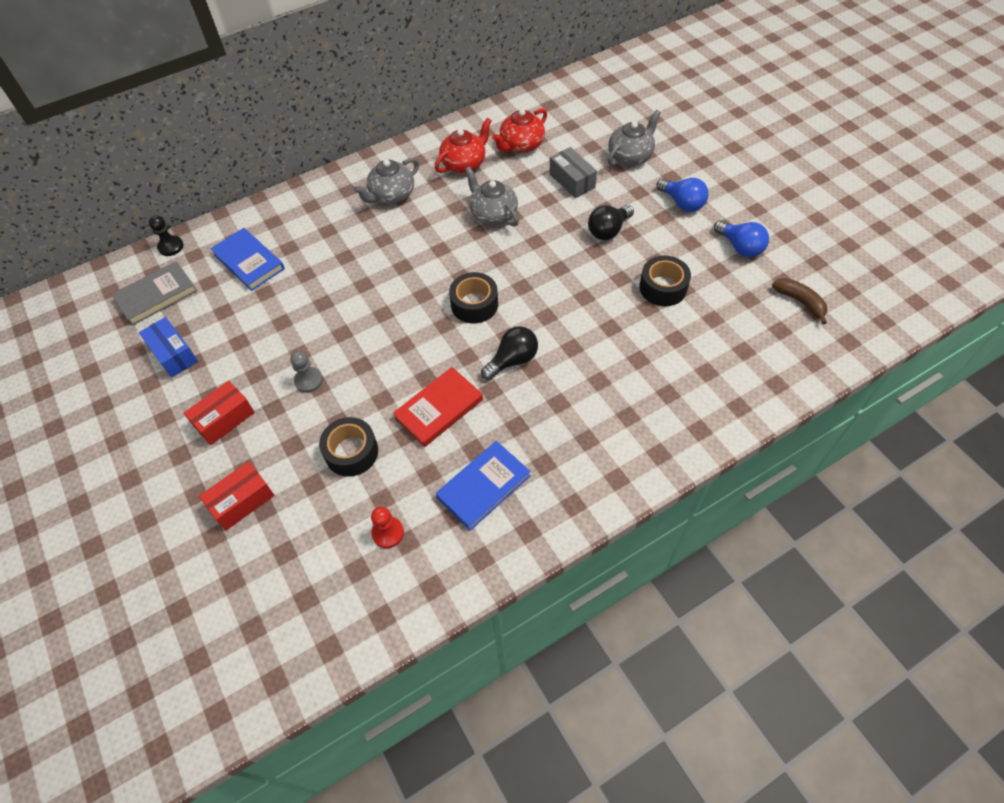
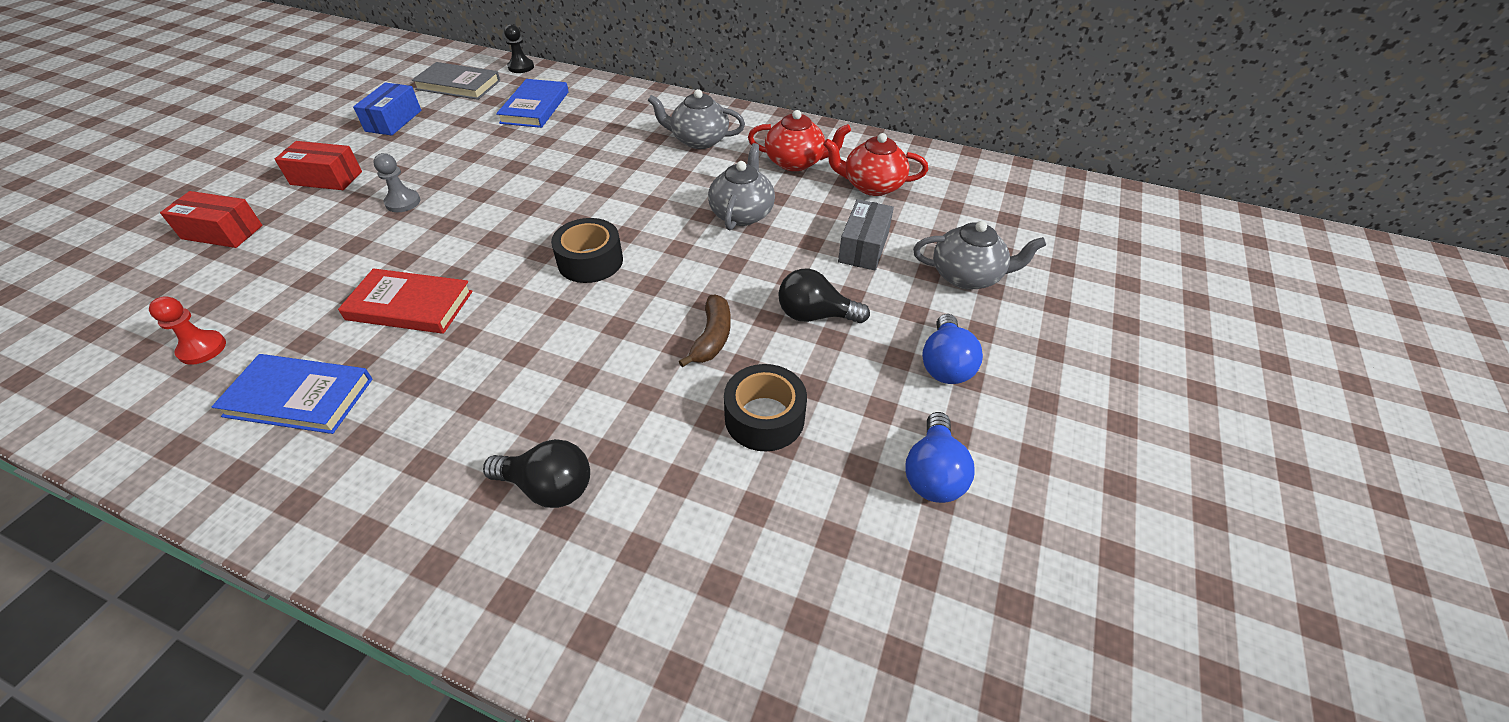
camera: 50 degrees right, 10 degrees down
black tape [319,417,378,477] -> none
black light bulb [481,326,538,380] -> black light bulb moved to [483,439,590,508]
brown banana [772,278,828,324] -> brown banana moved to [679,295,731,367]

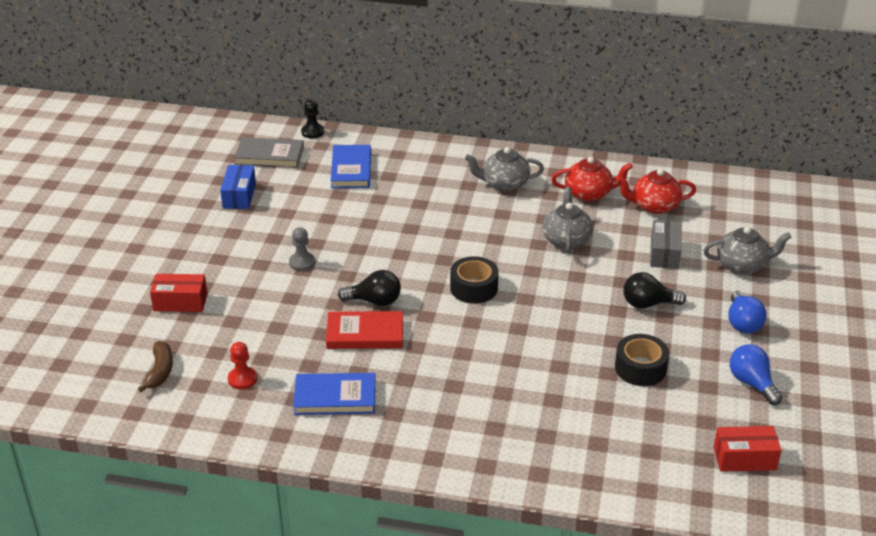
camera: 10 degrees left, 10 degrees down
red box [275,141,362,190] -> red box moved to [714,426,782,472]
black light bulb [483,439,590,508] -> black light bulb moved to [338,270,401,306]
brown banana [679,295,731,367] -> brown banana moved to [138,341,173,392]
blue light bulb [905,412,975,503] -> blue light bulb turned 150 degrees clockwise [730,344,782,405]

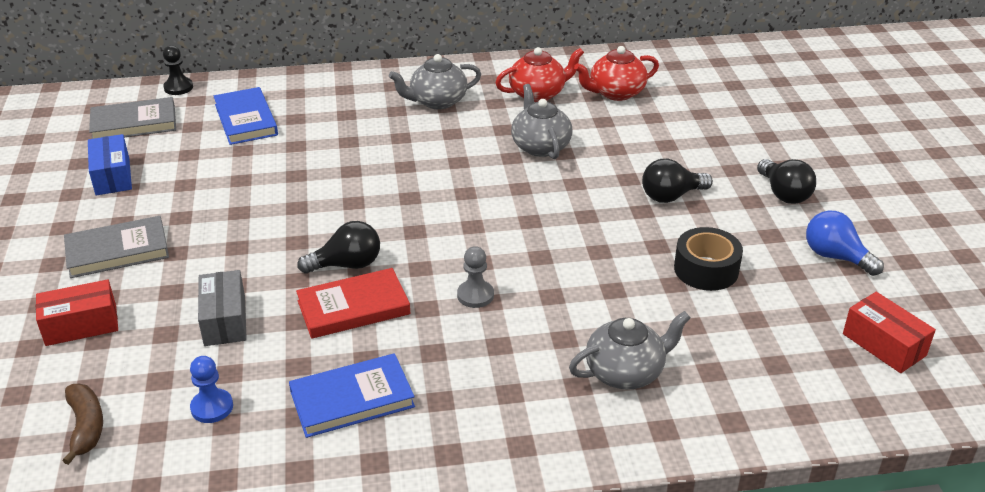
camera: 20 degrees left, 0 degrees up
red pawn [228,342,257,389] -> blue pawn [190,356,233,423]
grey pawn [289,227,315,271] -> grey pawn moved to [457,246,494,308]
black tape [450,256,499,304] -> none
grey box [650,220,682,269] -> grey box moved to [198,270,247,346]
grey teapot [703,226,791,274] -> grey teapot moved to [569,311,691,389]
red box [714,426,782,472] -> red box turned 75 degrees clockwise [843,292,936,373]
blue light bulb [728,291,767,333] -> black light bulb [757,159,816,204]
none -> grey book [64,216,169,278]

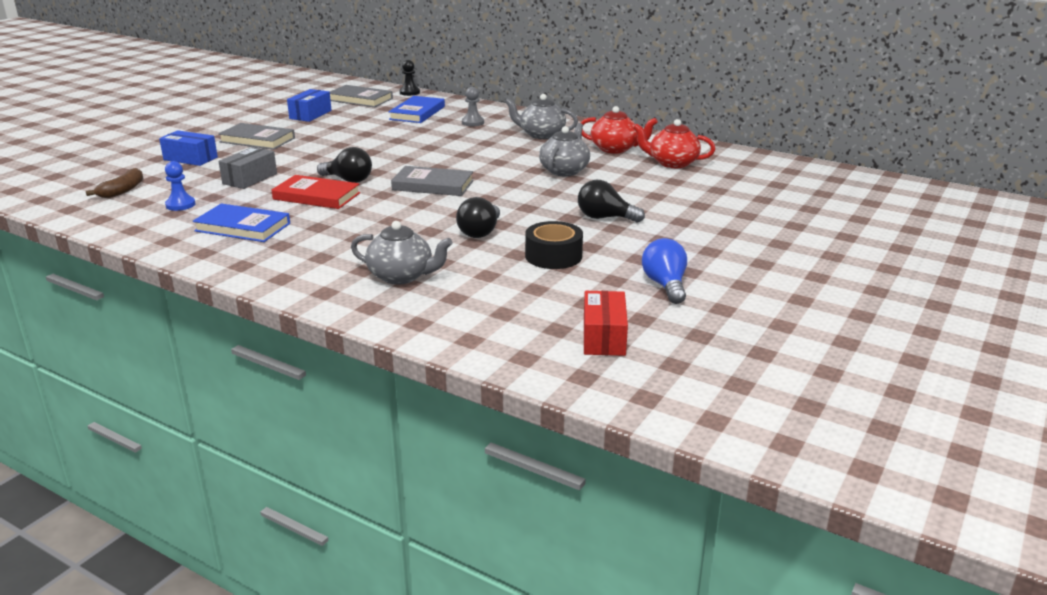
camera: 40 degrees right, 10 degrees down
red box [36,279,118,346] -> blue box [159,130,218,166]
grey pawn [457,246,494,308] -> grey pawn moved to [462,87,484,126]
black light bulb [757,159,816,204] -> black light bulb moved to [456,197,500,238]
none -> grey book [391,166,474,196]

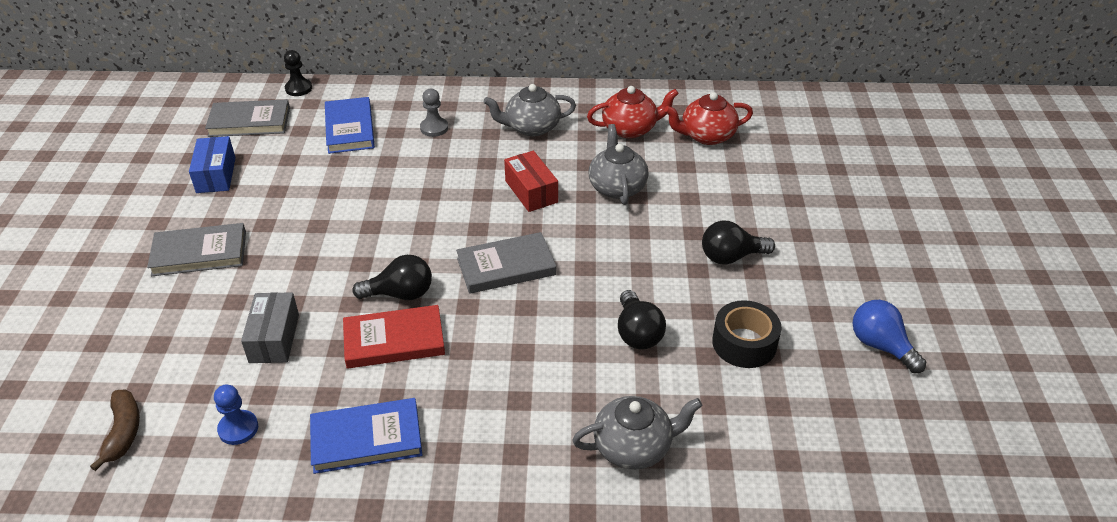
camera: 30 degrees left, 15 degrees up
blue box [159,130,218,166] -> none
red box [584,291,628,356] -> red box moved to [504,151,558,212]

